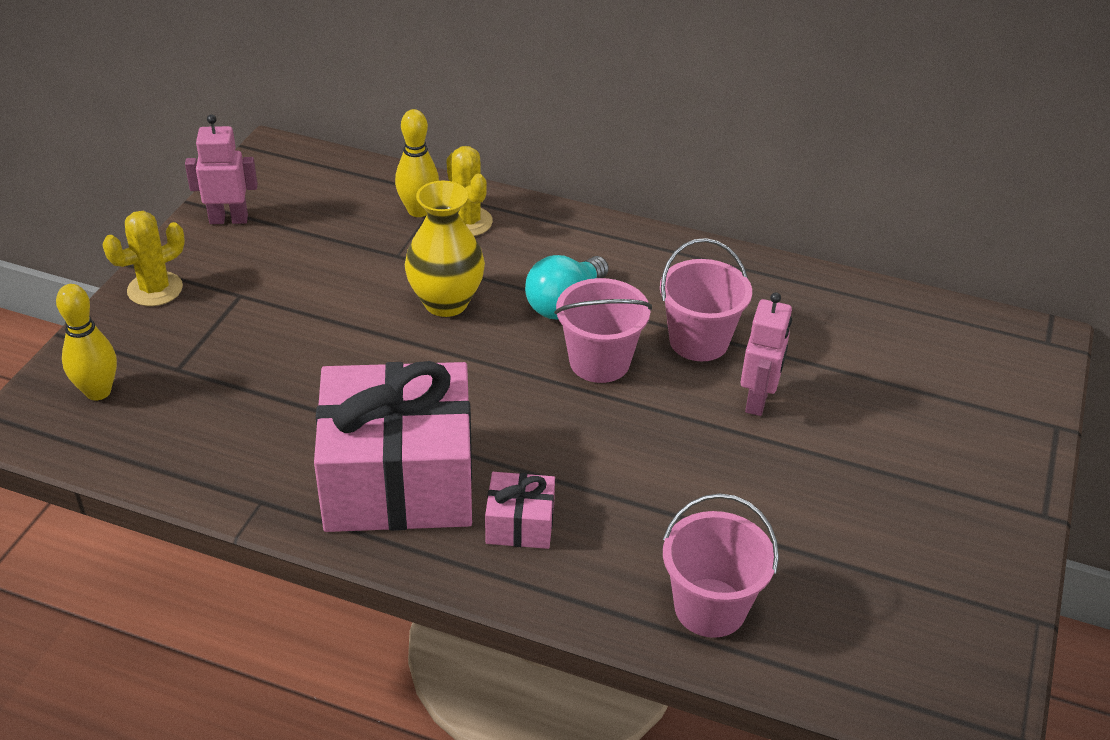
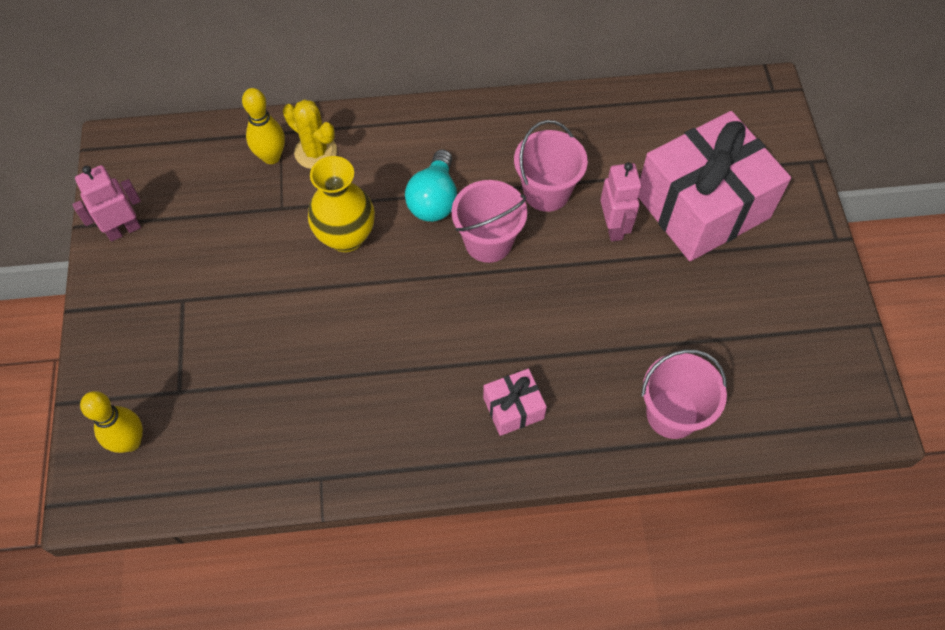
camera: 25 degrees left, 20 degrees up
yellow cactus [102,211,185,306] -> none
pink gift [314,361,472,532] -> pink gift moved to [639,111,791,261]

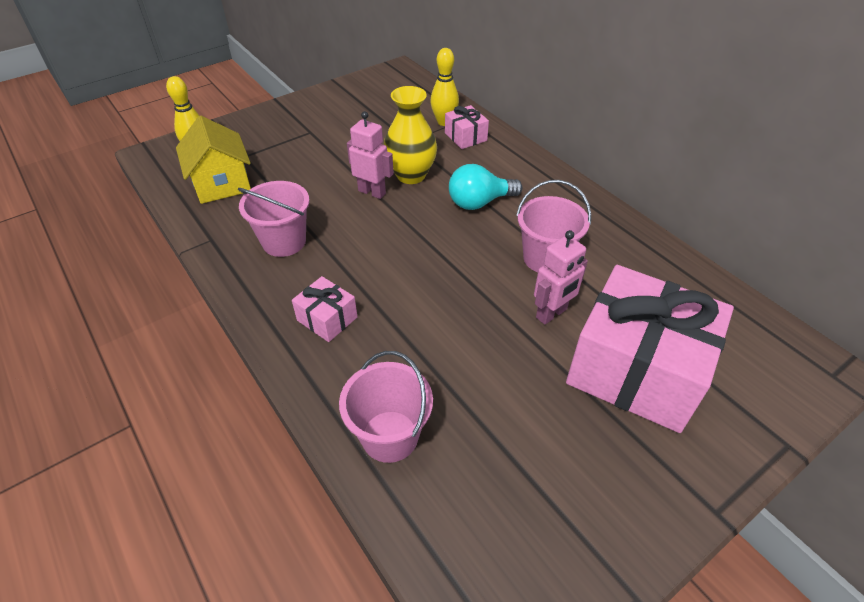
camera: 60 degrees right, 15 degrees down
pink robot [72,165,141,242] -> pink robot moved to [347,111,394,199]
yellow cactus [283,99,337,169] -> pink gift [445,105,489,149]
pink bucket [452,180,527,263] -> pink bucket moved to [238,181,310,257]
none -> yellow house [176,116,251,204]

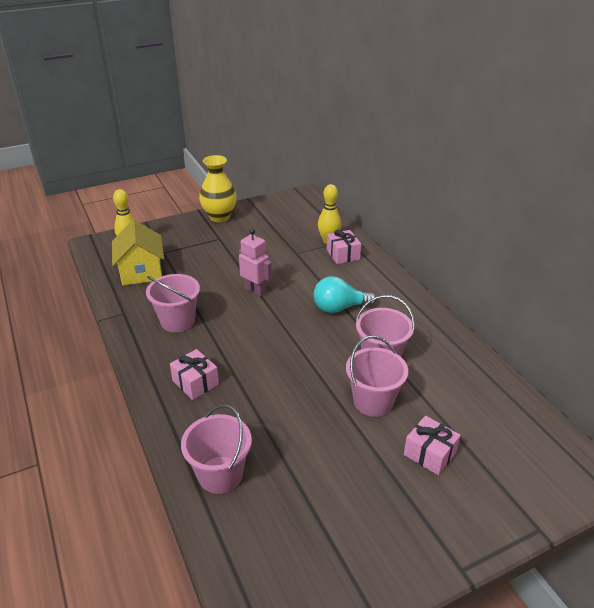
camera: 10 degrees right, 10 degrees down
yellow vase [384,86,437,184] -> yellow vase moved to [199,155,237,222]
pink robot [534,230,588,325] -> pink bucket [346,336,408,417]
pink gift [566,265,734,433] -> pink gift [404,416,461,475], size x0.43

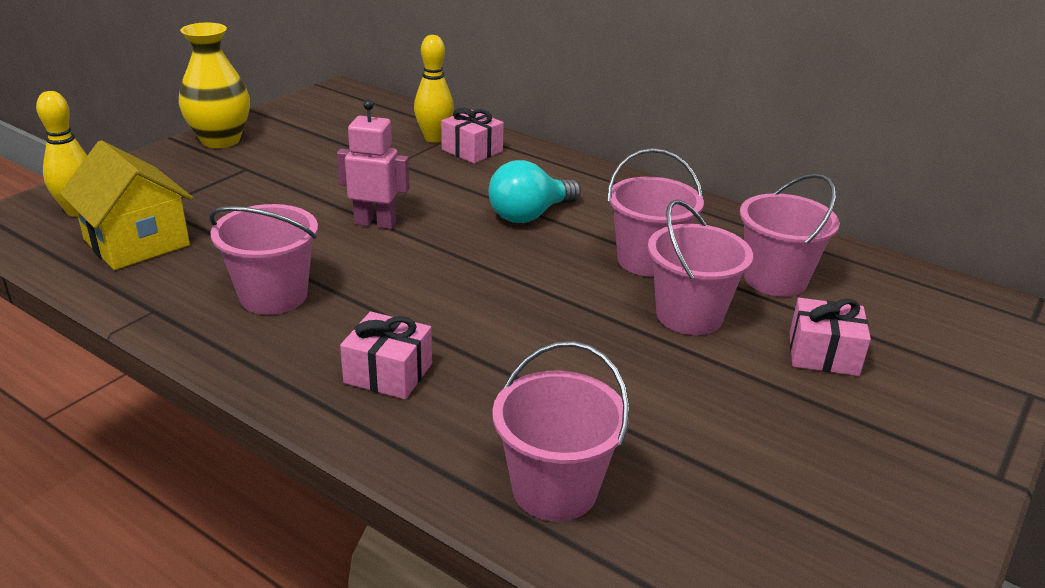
camera: 30 degrees left, 5 degrees down
none -> pink bucket [740,173,840,297]

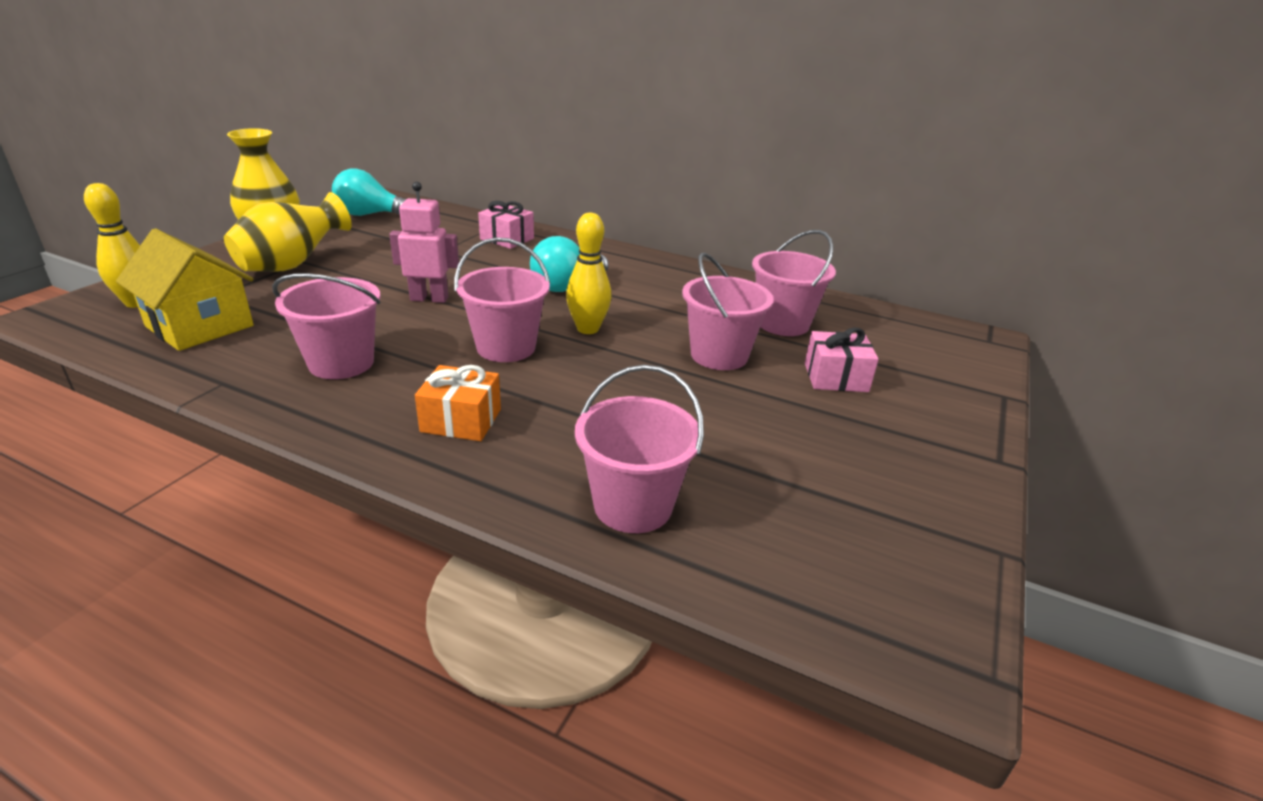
camera: 10 degrees left, 0 degrees up
pink gift [340,312,432,399] -> orange gift [415,365,501,441]
yellow bowling pin [414,35,454,142] -> yellow bowling pin moved to [566,213,612,334]
pink bucket [607,148,704,277] -> pink bucket moved to [454,237,551,362]
none -> yellow vase [224,192,352,272]
none -> turquoise light bulb [332,169,406,216]

